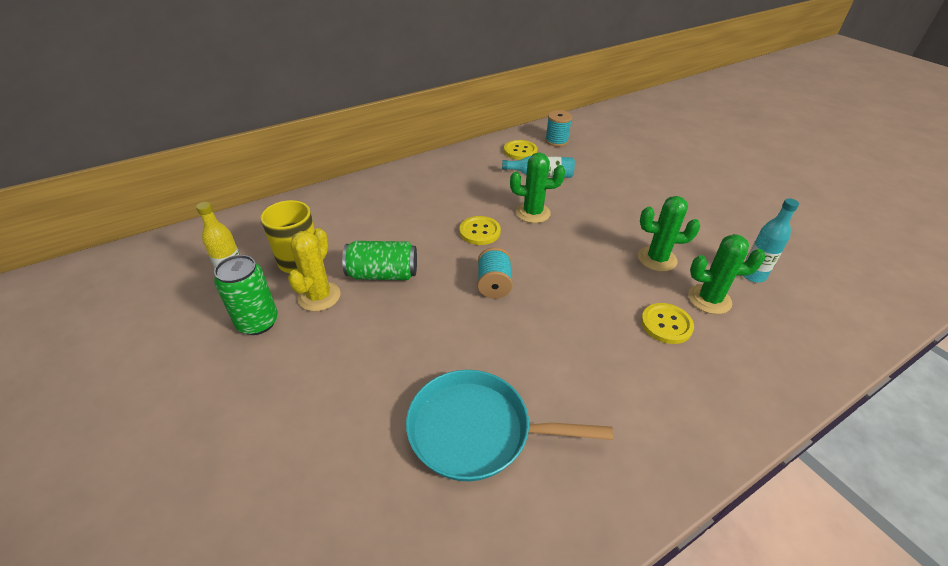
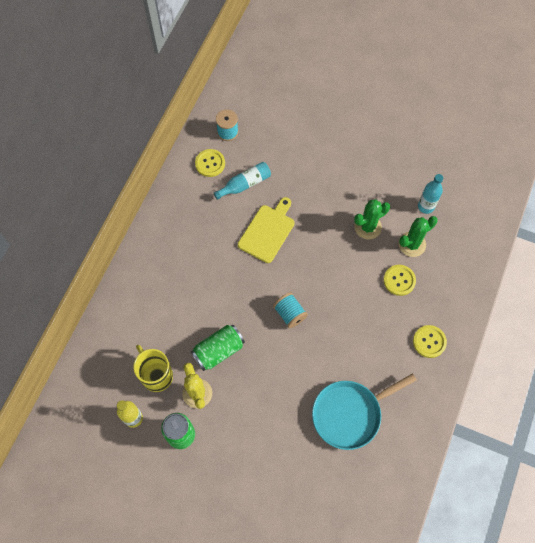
camera: 35 degrees left, 25 degrees up
yellow button [459,216,501,245] -> yellow button moved to [413,325,447,358]
green cactus [510,152,565,223] -> yellow cutting board [238,197,295,263]

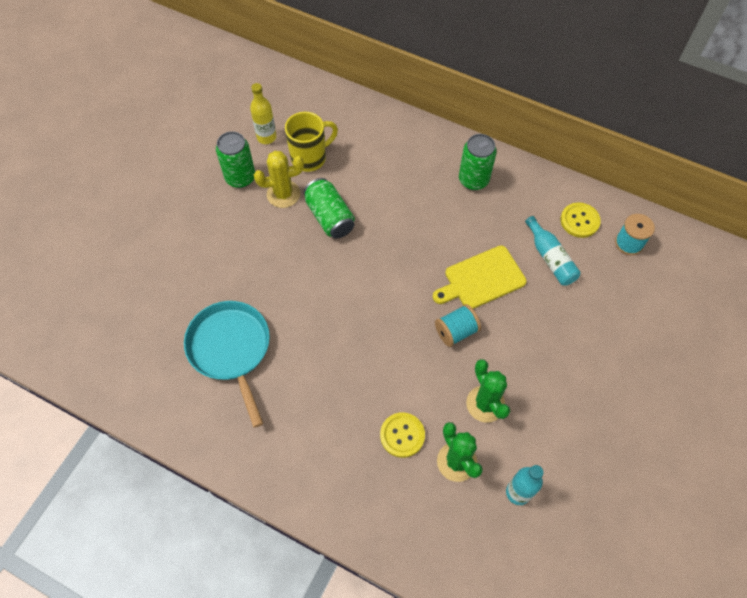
camera: 95 degrees right, 5 degrees down
yellow cutting board [238,197,295,263] -> yellow cutting board turned 120 degrees clockwise [433,245,527,309]
turquoise spool [273,292,308,328] -> turquoise spool moved to [435,304,481,347]
yellow button [413,325,447,358] -> none
none -> green can [459,134,497,190]

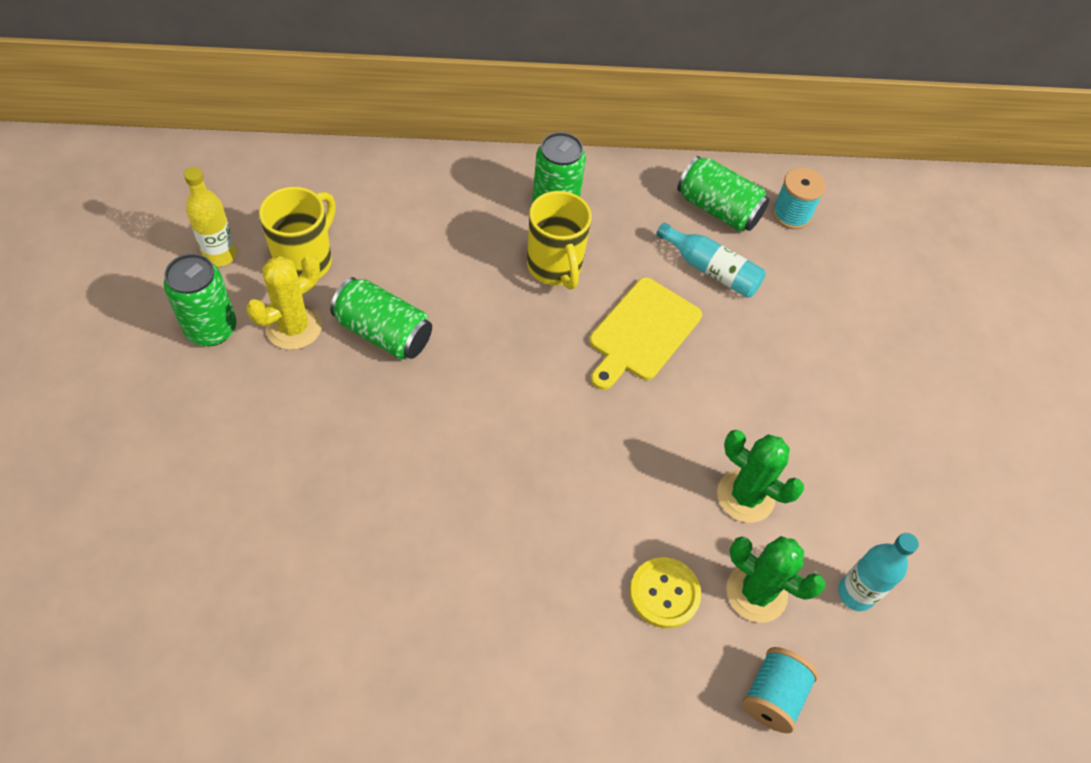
camera: 35 degrees left, 5 degrees down
turquoise pan [184,301,270,428] -> none
turquoise spool [435,304,481,347] -> turquoise spool moved to [742,647,818,733]
yellow button [560,202,601,238] -> green can [677,156,769,231]
none -> yellow mug [527,191,592,290]

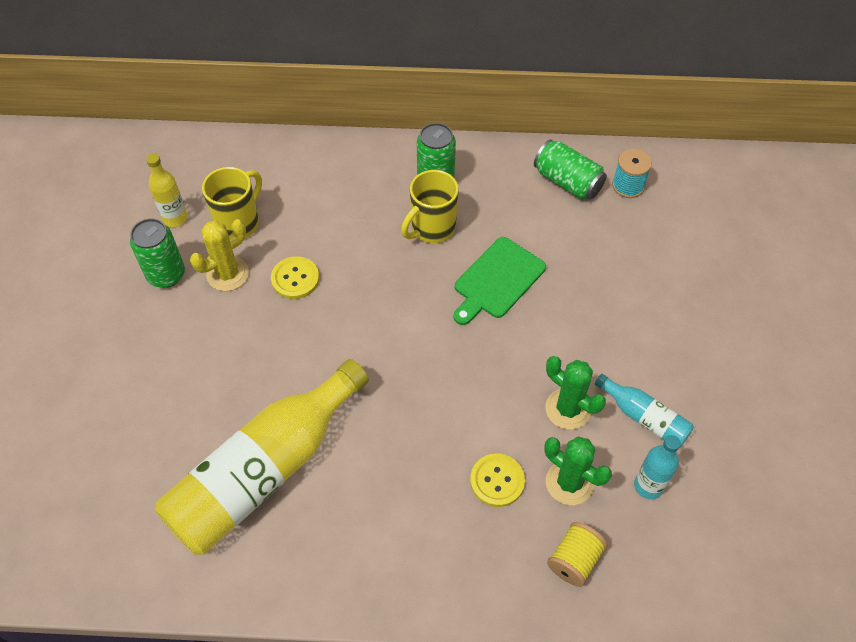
camera: 10 degrees right, 0 degrees up
green can [330,277,432,359] -> yellow button [271,256,319,299]
yellow mug [527,191,592,290] -> yellow mug turned 60 degrees clockwise [401,170,459,243]
yellow cutting board [589,277,702,390] -> green cutting board [453,237,546,325]
turquoise bottle [656,223,766,298] -> turquoise bottle moved to [595,374,694,448]
turquoise spool [742,647,818,733] -> yellow spool [547,522,608,587]
none -> yellow bottle [155,359,369,555]

